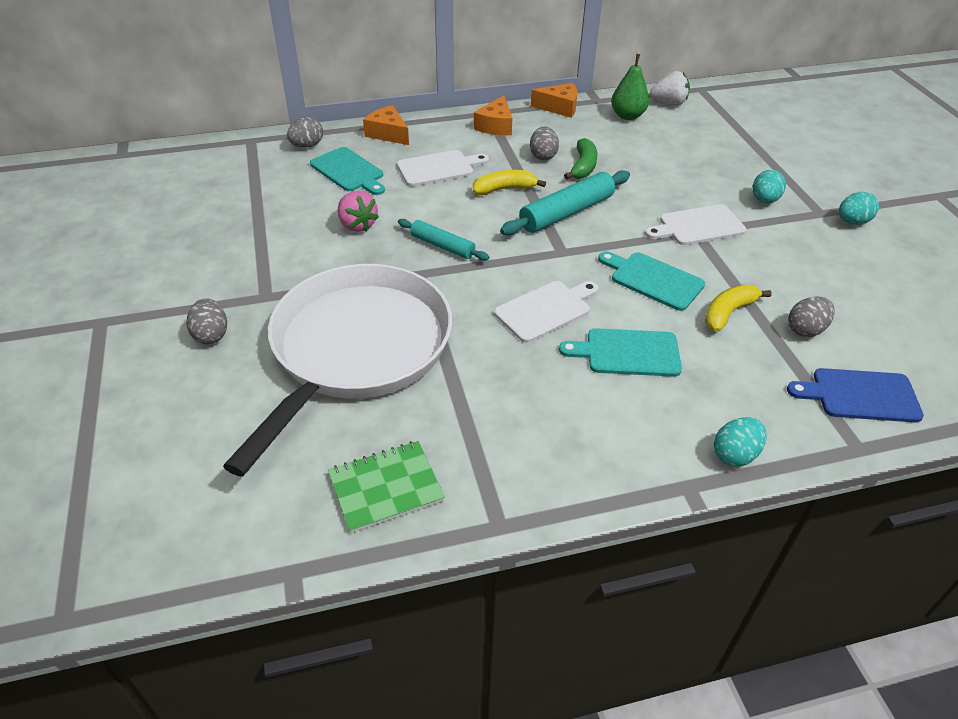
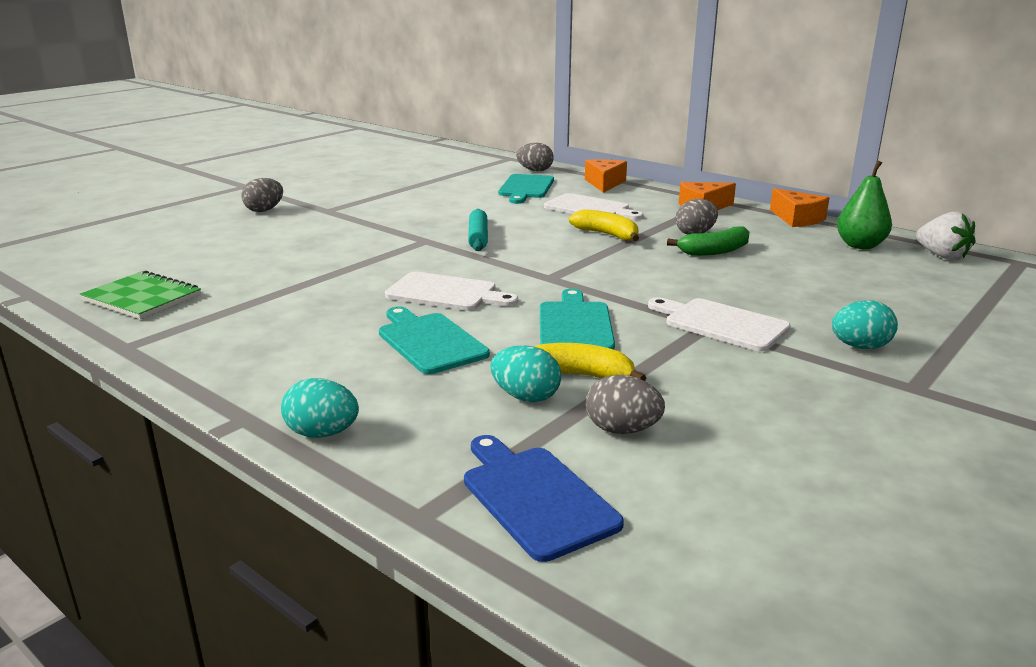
camera: 55 degrees right, 20 degrees down
white pan [223,264,452,477] -> none
pink strawberry [338,191,379,232] -> none
turquoise rolling pin [500,170,630,235] -> none
turquoise egg [839,192,879,225] -> turquoise egg moved to [491,345,561,402]

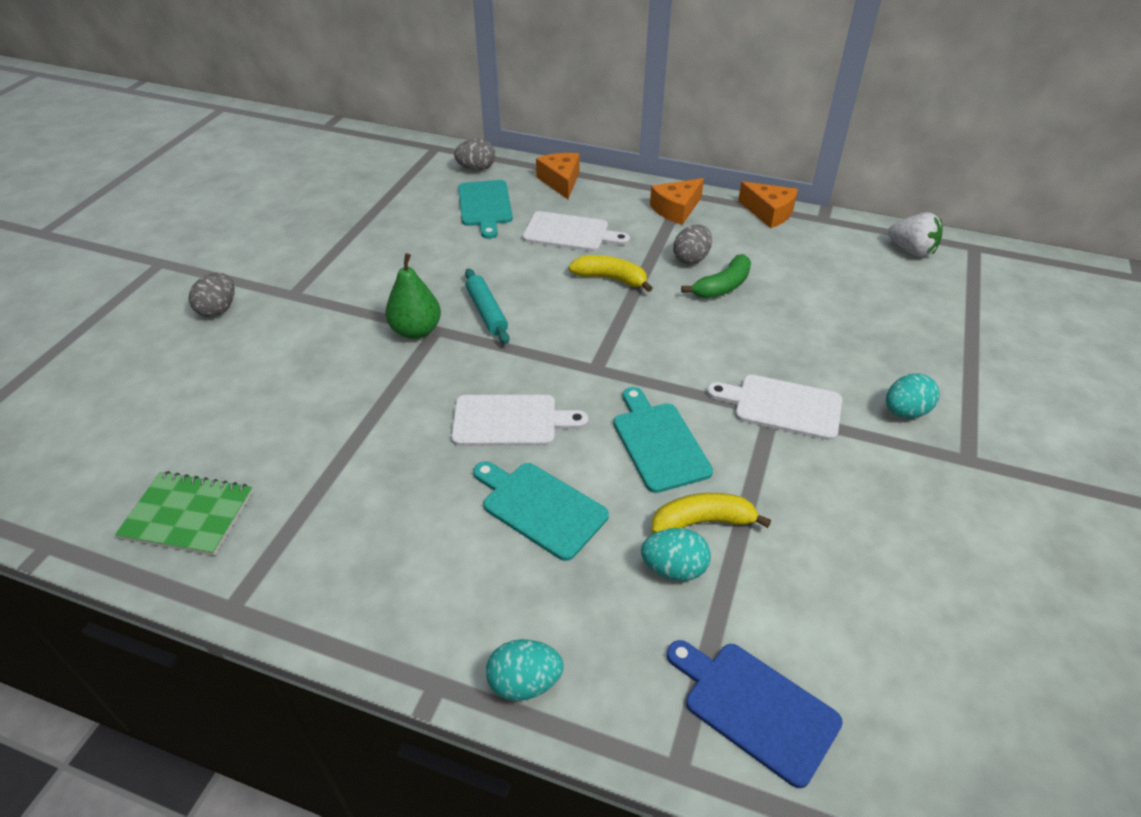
camera: 20 degrees left, 20 degrees up
grey egg [586,375,665,434] -> none
green pear [837,160,892,249] -> green pear moved to [385,253,441,339]

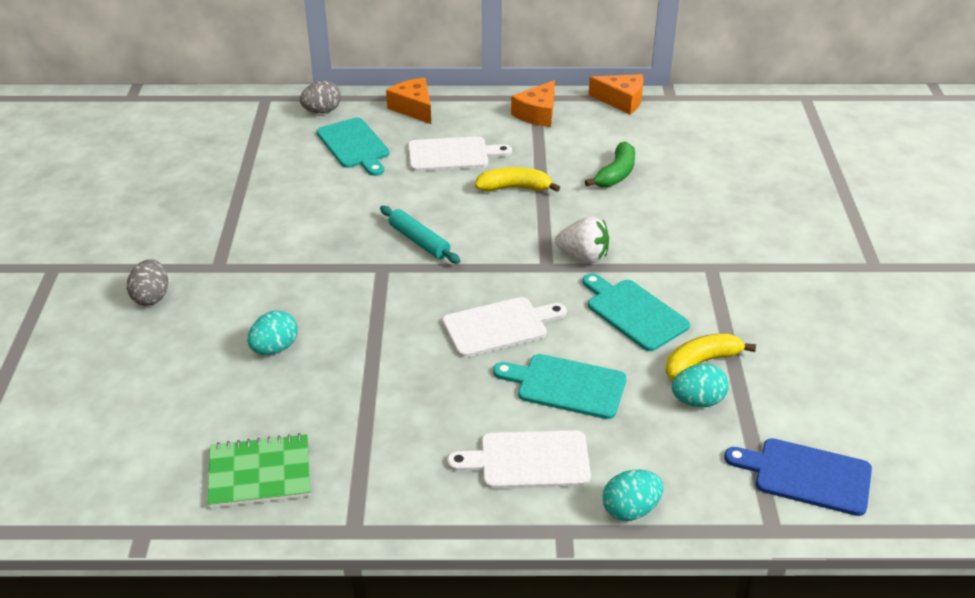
camera: 20 degrees left, 5 degrees down
green pear [385,253,441,339] -> none
grey egg [673,225,712,265] -> none
white cutting board [707,375,842,441] -> white cutting board moved to [447,430,591,489]
turquoise egg [886,373,940,418] -> turquoise egg moved to [247,310,298,355]
white strawberry [888,212,943,257] -> white strawberry moved to [555,216,609,263]

